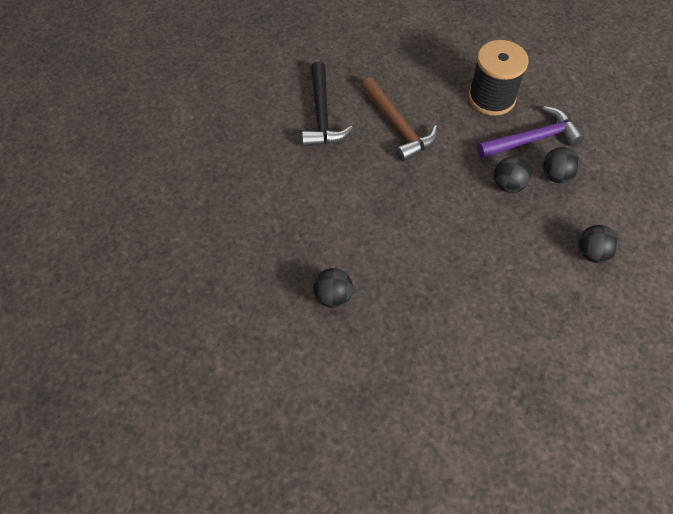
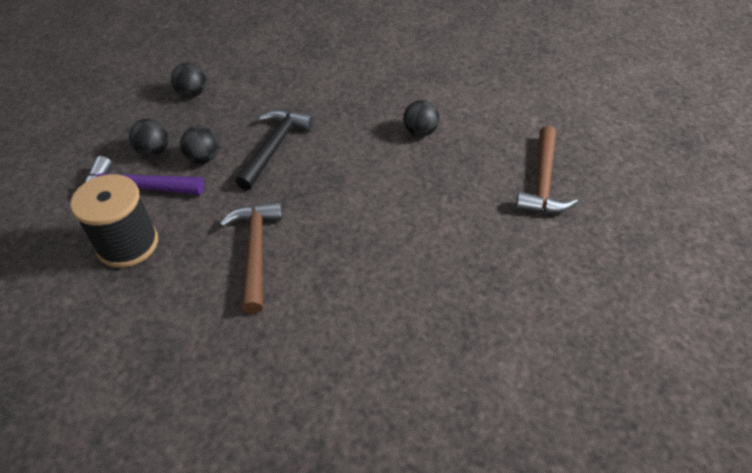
camera: 155 degrees left, 10 degrees down
black hammer [302,62,353,147] -> black hammer moved to [235,110,314,190]
none -> brown hammer [515,126,578,213]

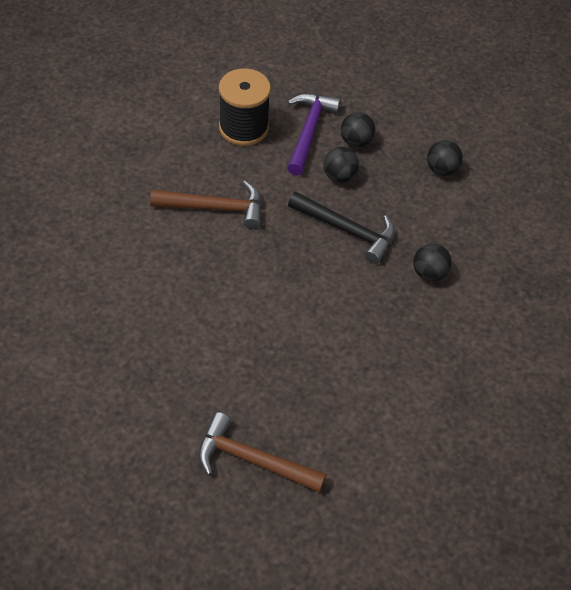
camera: 95 degrees right, 5 degrees up
black ball [403,100,439,137] -> black ball moved to [413,243,452,281]

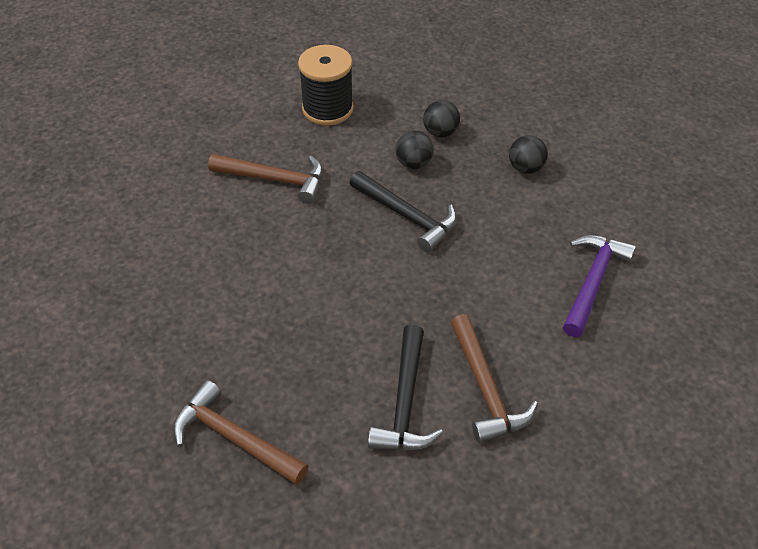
camera: 15 degrees right, 5 degrees down
purple hammer [288,93,341,175] -> purple hammer moved to [563,235,636,337]
black ball [413,243,452,281] -> none
none -> black hammer [368,324,443,450]
none -> brown hammer [451,314,538,443]

